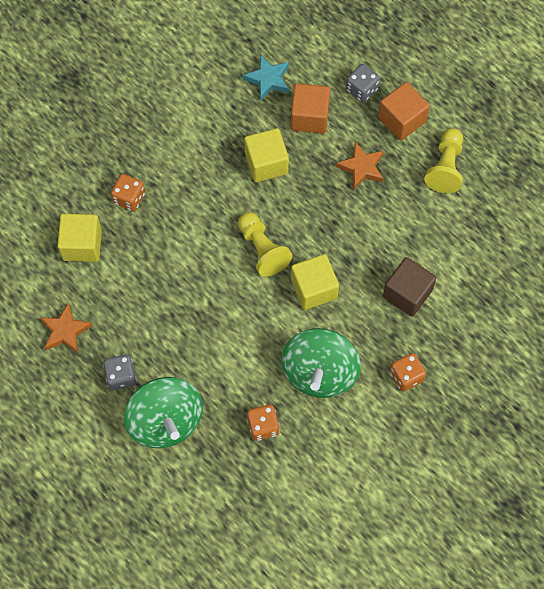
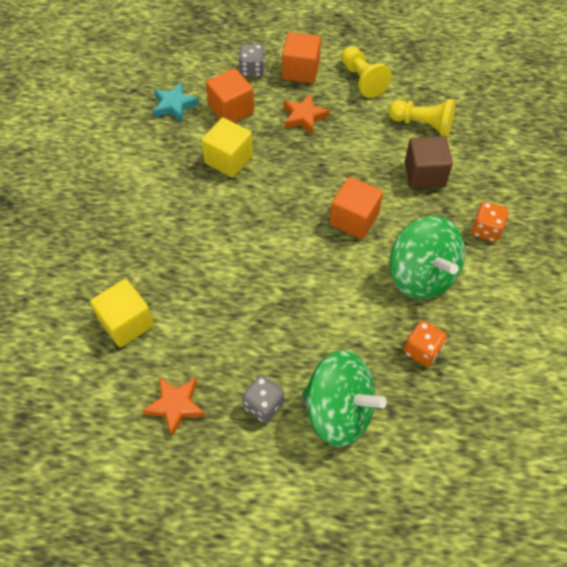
camera: 40 degrees left, 10 degrees down
orange dice [111,174,145,211] -> none
yellow pawn [238,212,292,277] -> yellow pawn moved to [388,99,455,137]
yellow cube [291,254,339,310] -> orange cube [330,177,383,239]

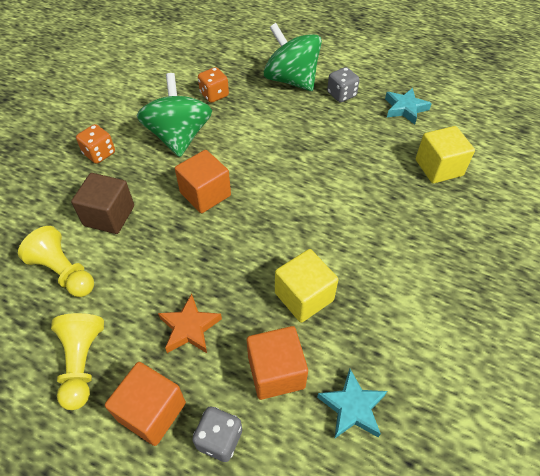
camera: 160 degrees left, 5 degrees down
orange star [142,377,205,437] -> turquoise star [385,88,432,125]

